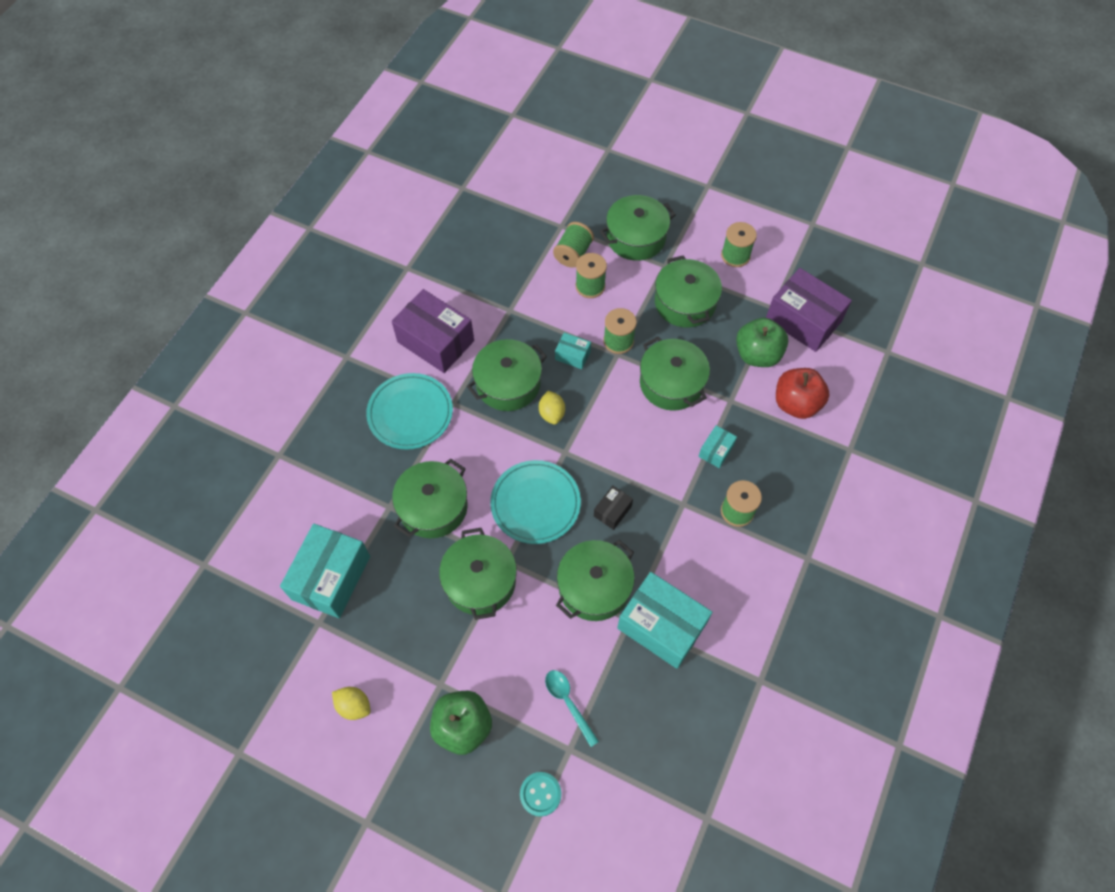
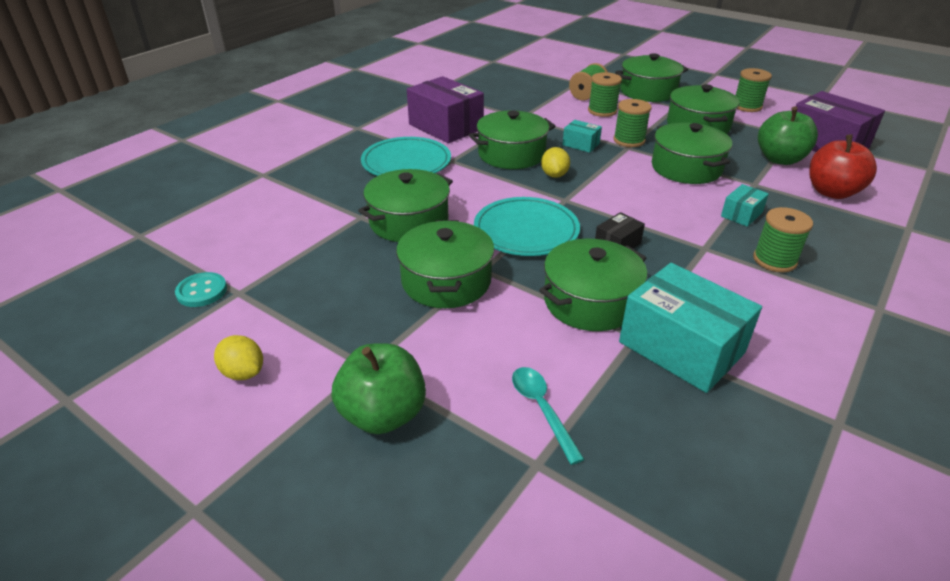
camera: 10 degrees right, 25 degrees down
turquoise box [280,523,370,618] -> none
turquoise button [520,772,561,817] -> turquoise button moved to [175,272,227,307]

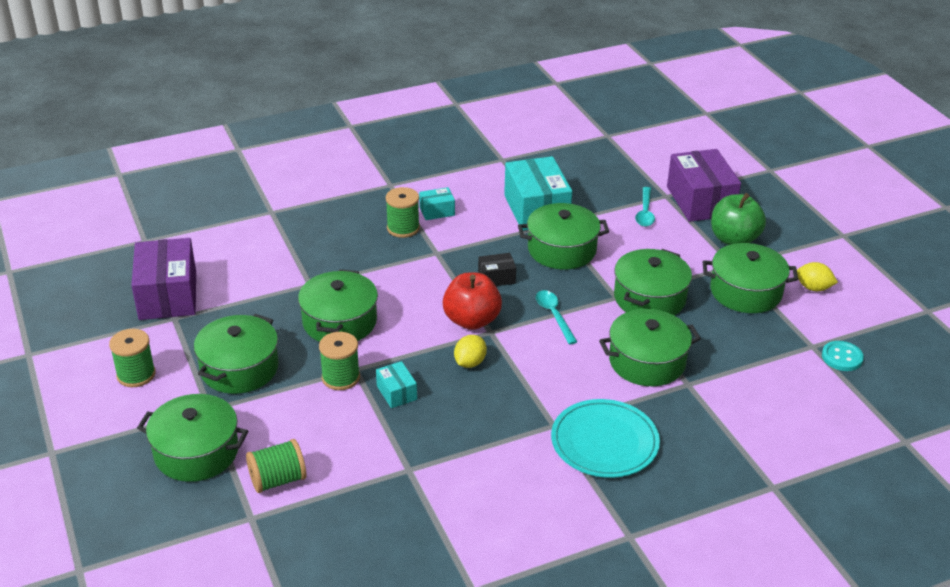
camera: 150 degrees left, 0 degrees up
yellow lemon [214,335,263,380] -> yellow lemon turned 45 degrees counterclockwise [797,262,838,291]
purple box [407,76,484,143] -> purple box moved to [667,149,741,222]
green pot [469,110,555,169] -> green pot moved to [703,243,798,313]
turquoise plate [474,197,580,256] -> turquoise spoon [536,290,577,345]
green spool [588,72,622,117] -> none
turquoise box [721,184,769,227] -> turquoise box moved to [419,187,455,220]
green apple [758,106,818,165] -> none
red apple [809,135,877,199] -> red apple moved to [443,273,502,330]

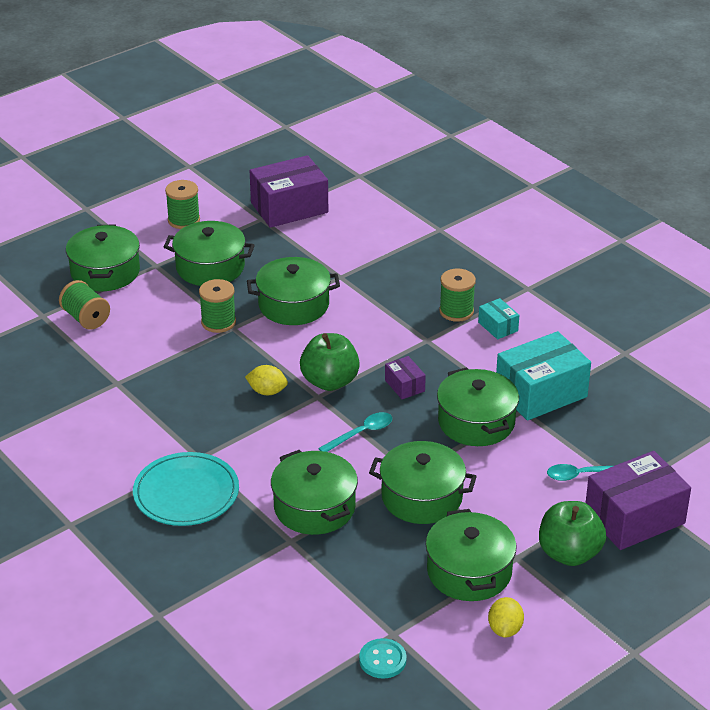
camera: 75 degrees right, 0 degrees up
turquoise box [376,361,417,408] -> none
red apple [443,273,502,330] -> green apple [300,333,360,391]
black box [478,253,516,286] -> purple box [385,356,426,399]

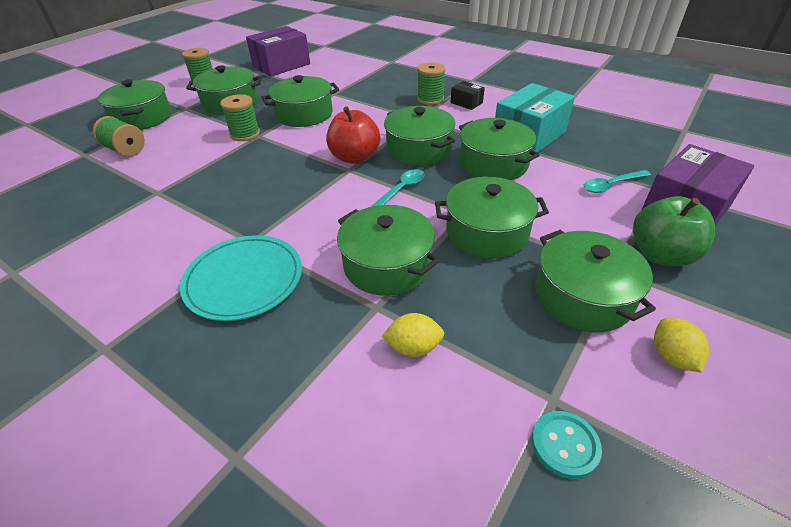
camera: 15 degrees left, 5 degrees up
yellow lemon [245,365,288,395] -> yellow lemon moved to [381,313,444,357]
green apple [300,333,360,391] -> red apple [326,106,380,164]
purple box [385,356,426,399] -> green pot [384,106,455,166]
turquoise box [478,298,519,340] -> black box [451,81,485,110]

